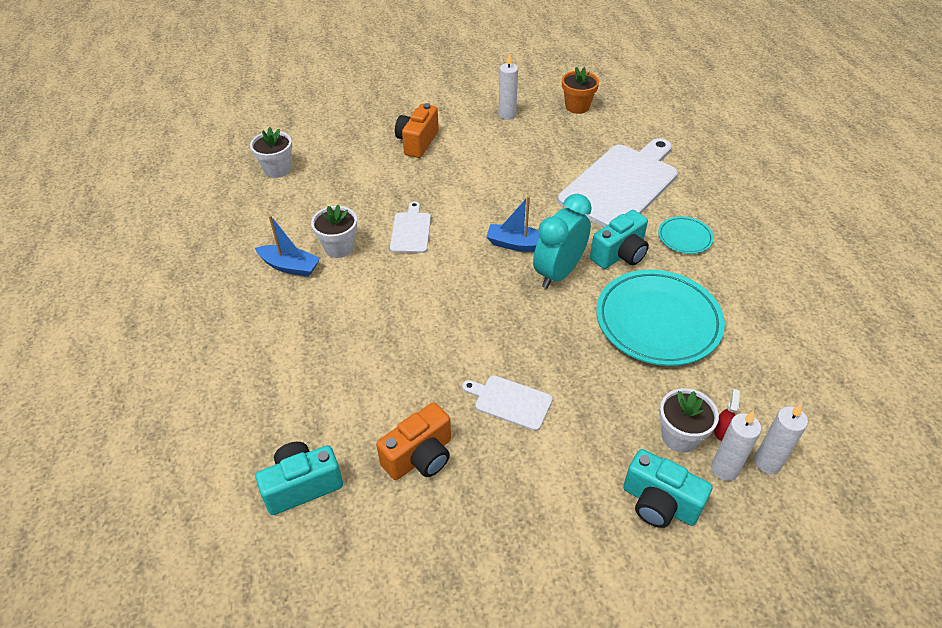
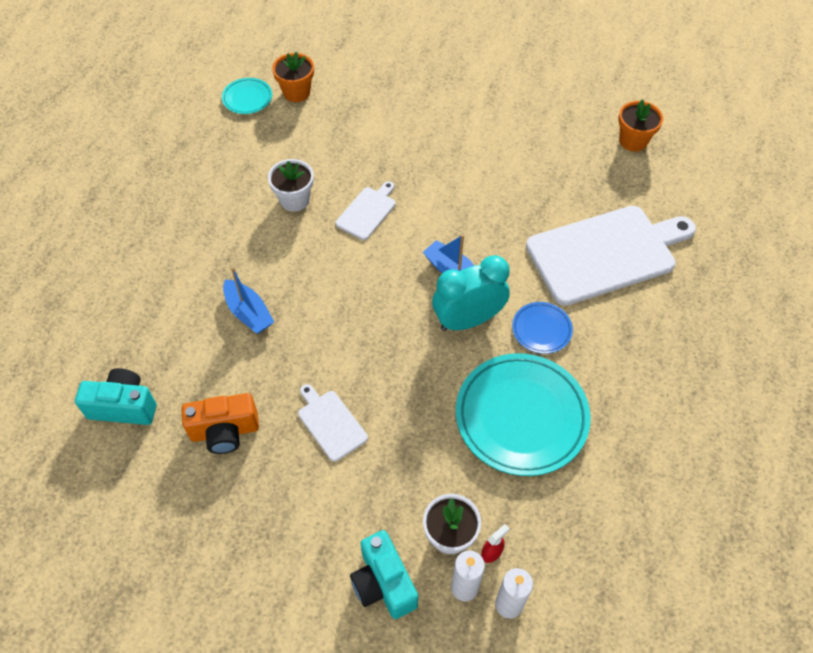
camera: 30 degrees right, 10 degrees up
white flower pot [250,127,292,178] -> orange flower pot [272,52,314,102]
blue boat [255,215,320,277] -> blue boat moved to [223,267,274,334]
orange camera [395,103,439,158] -> none
white candle [499,53,518,120] -> none
turquoise camera [590,210,649,269] -> blue plate [512,302,573,354]
turquoise plate [658,216,714,254] -> turquoise plate moved to [222,78,272,114]

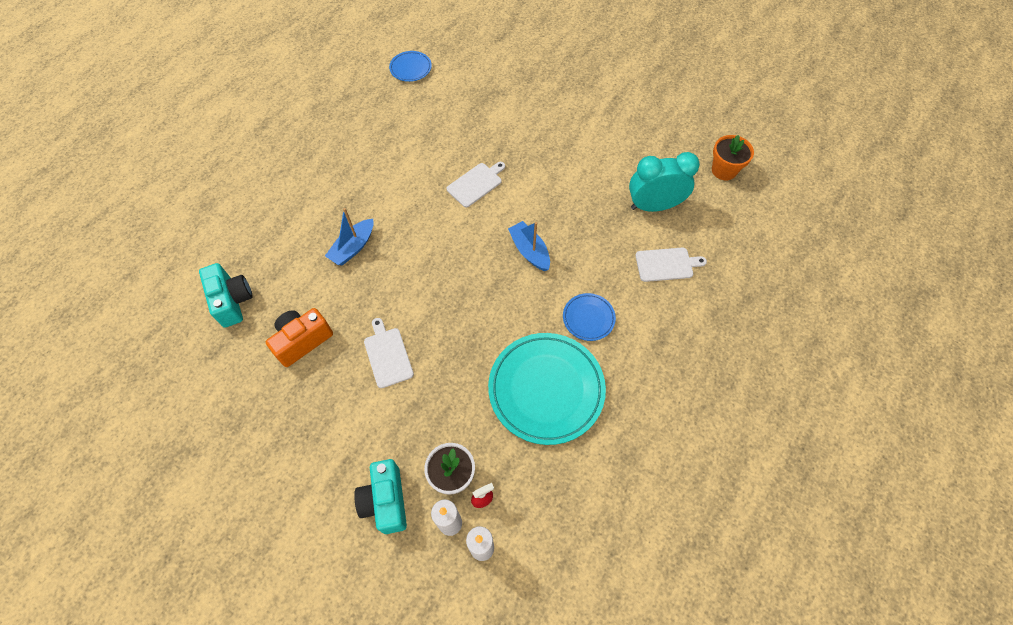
camera: 15 degrees right, 5 degrees up
turquoise camera [75,368,157,425] -> turquoise camera turned 45 degrees clockwise [199,263,253,328]
orange camera [182,393,259,454] -> orange camera turned 135 degrees clockwise [266,308,333,367]
turquoise plate [222,78,272,114] -> blue plate [389,51,432,82]
blue boat [223,267,274,334] -> blue boat turned 60 degrees clockwise [325,208,374,265]
white flower pot [268,159,314,212] -> none
orange flower pot [272,52,314,102] -> none
turquoise clock [432,255,510,331] -> turquoise clock moved to [629,152,700,212]
white cutting board [526,206,696,306] -> white cutting board [635,248,707,282], size x0.46

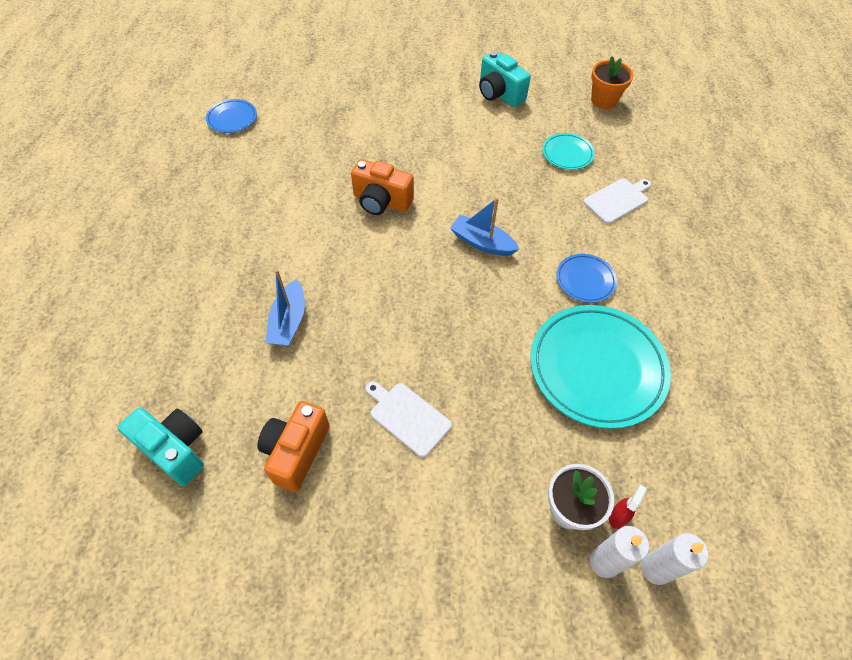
camera: 30 degrees left, 5 degrees down
turquoise camera [354,459,407,534] -> turquoise camera moved to [479,51,531,107]
white cutting board [447,162,505,207] -> orange camera [351,159,414,215]
turquoise clock [629,152,700,212] -> turquoise plate [542,133,595,170]

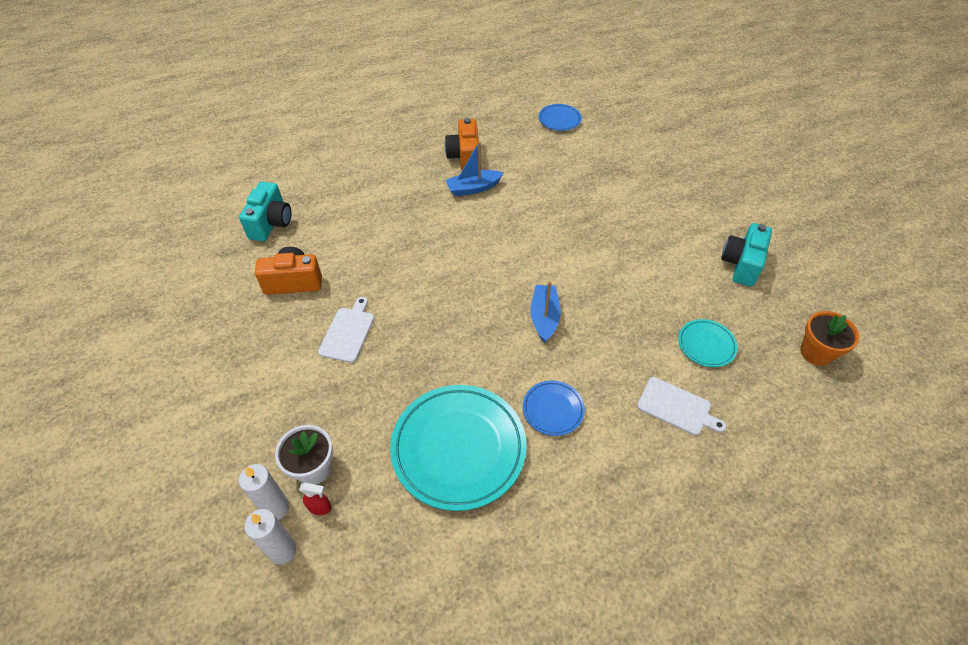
camera: 65 degrees right, 5 degrees down
blue boat [265,269,305,346] -> blue boat moved to [445,141,503,196]
orange camera [351,159,414,215] -> orange camera moved to [445,118,479,170]

